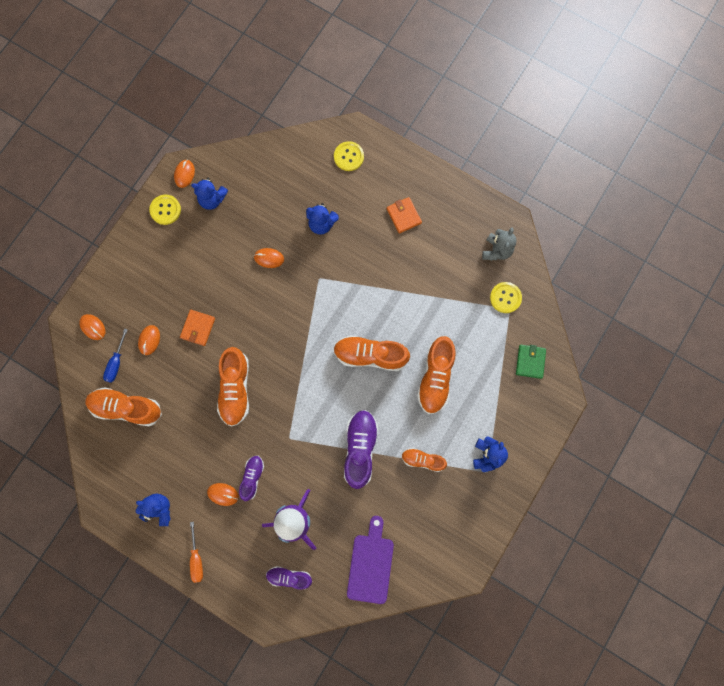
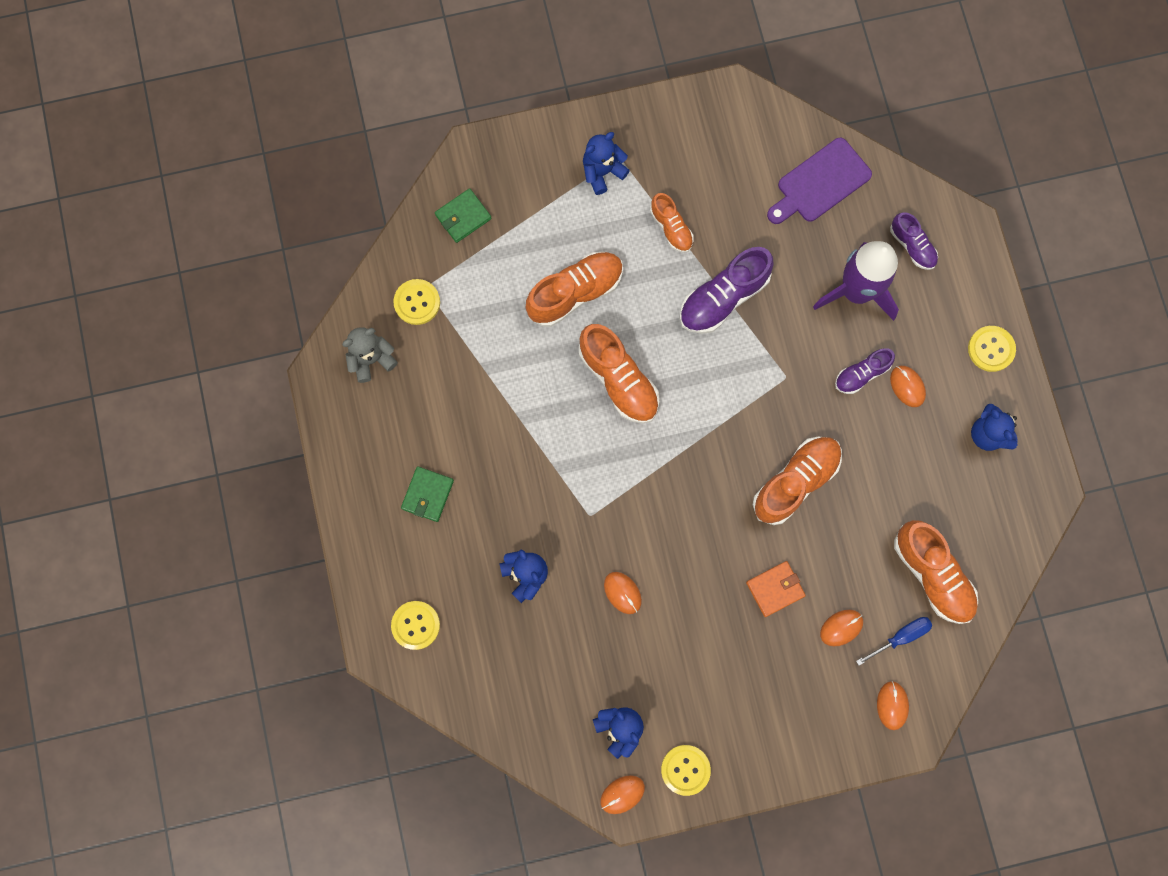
camera: 135 degrees left, 0 degrees up
orange screwdriver [190,522,203,583] -> yellow button [968,326,1016,372]
orange wallet [387,197,422,234] -> green wallet [401,466,454,522]

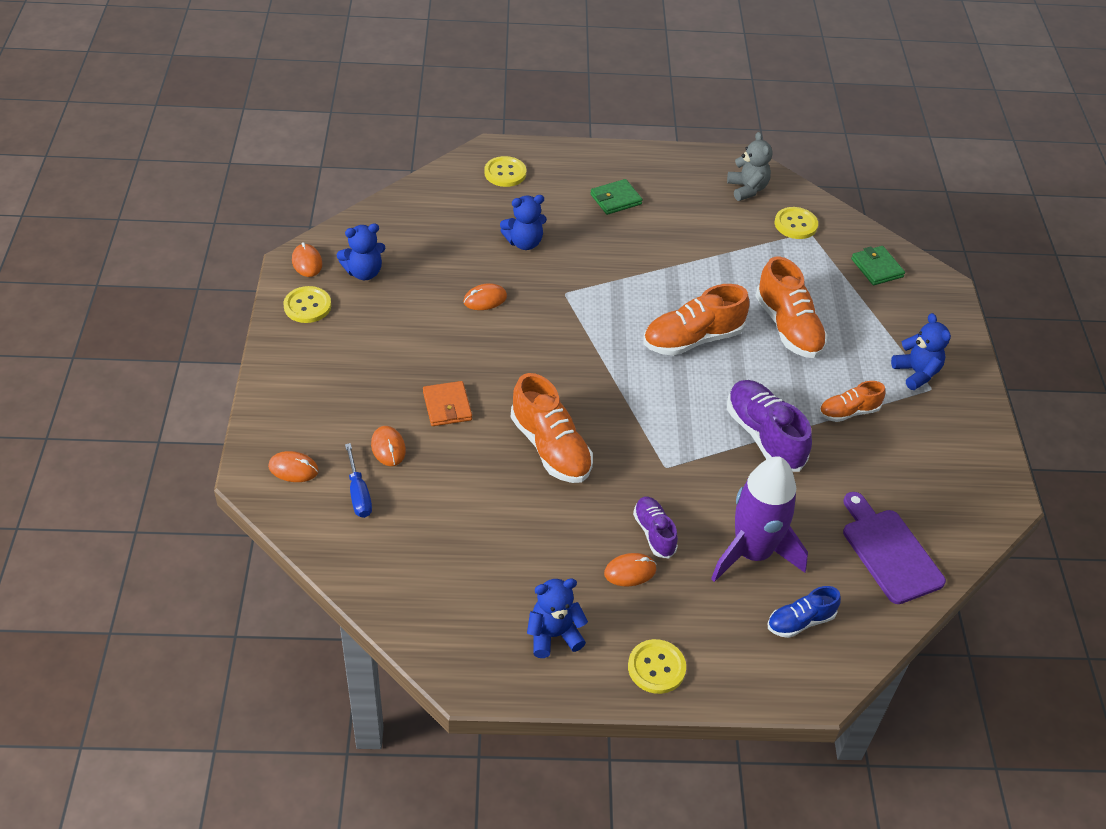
camera: 100 degrees right, 30 degrees down
green wallet [401,466,454,522] -> green wallet turned 60 degrees counterclockwise [590,179,643,215]
purple shoe [890,212,938,270] -> blue shoe [767,586,841,638]
orange shoe [894,520,978,624] -> none

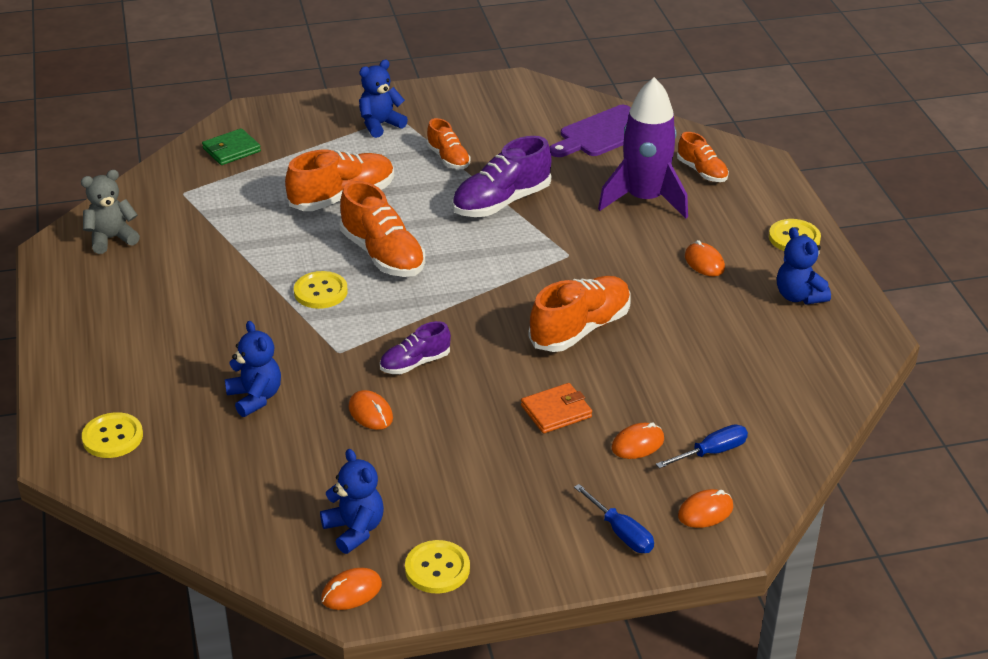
camera: 100 degrees left, 10 degrees down
orange mouse [268,451,319,482] -> orange mouse turned 60 degrees clockwise [678,489,733,528]
green wallet [590,179,643,215] -> none
purple shoe [633,497,678,558] -> purple shoe moved to [380,321,451,374]
blue shoe [767,586,841,638] -> orange shoe [677,132,729,182]
yellow button [775,207,818,239] -> yellow button moved to [294,271,348,309]
none -> blue screwdriver [574,484,654,553]

